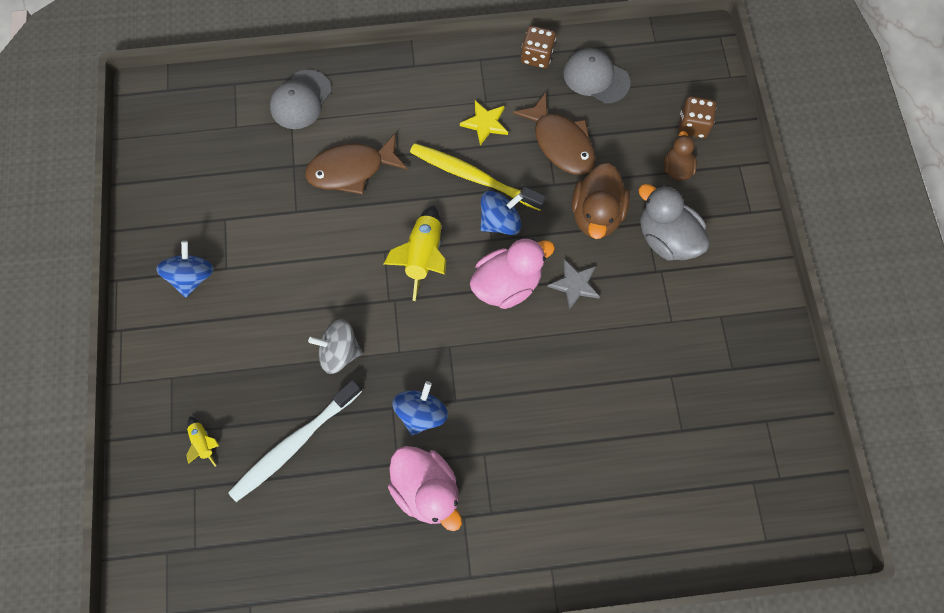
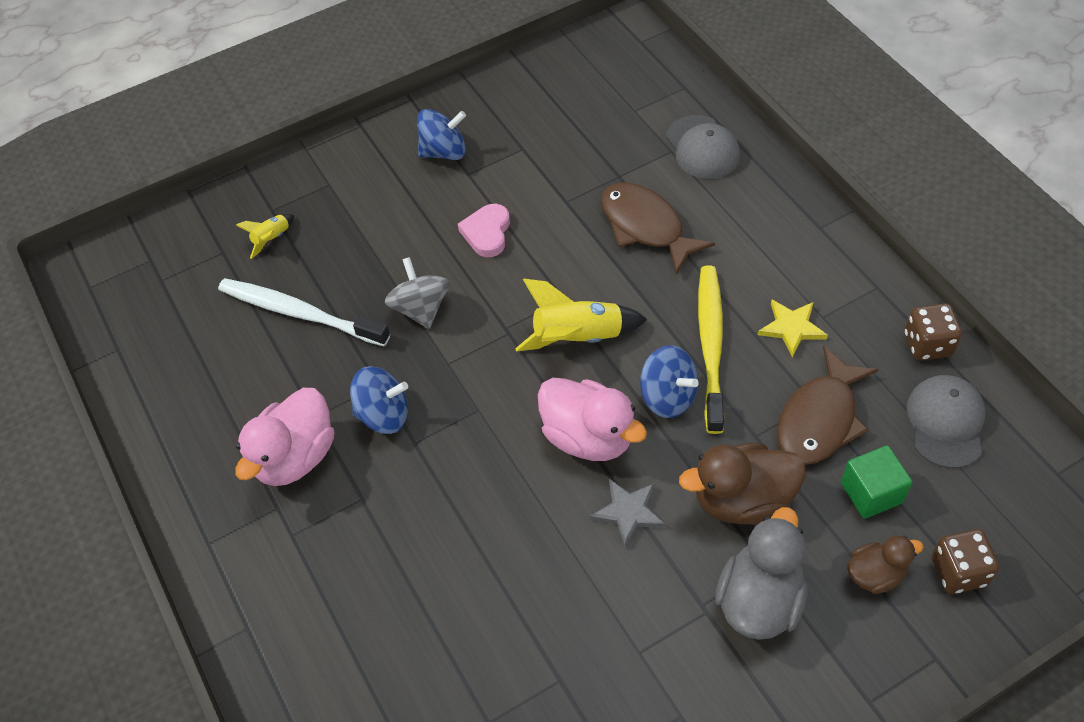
camera: 70 degrees right, 15 degrees down
grey cap [270,70,331,129] -> grey cap turned 120 degrees counterclockwise [666,115,740,179]
none -> pink heart [458,204,510,257]
none -> green cube [841,445,913,519]

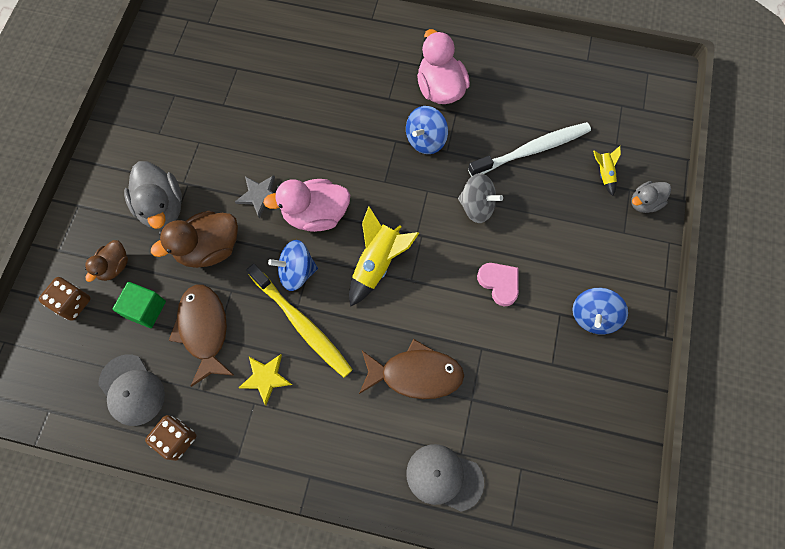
camera: 130 degrees right, 15 degrees up
brown duck [679,443,806,524] -> brown duck turned 150 degrees counterclockwise [151,211,238,268]
none -> grey duck [631,181,671,213]

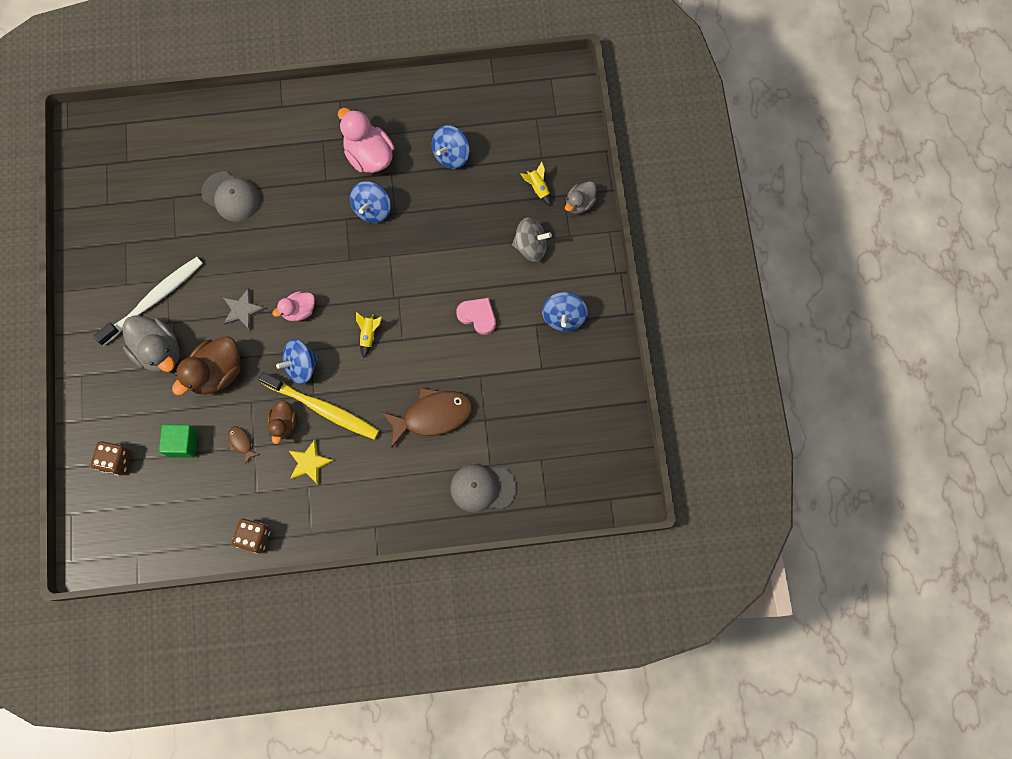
camera: 20 degrees left, 5 degrees up
brown duck [84,240,128,282] -> brown duck moved to [267,400,297,444]
grey cap [98,354,165,426] -> grey cap moved to [202,171,260,222]
brown fish [169,285,235,387] -> brown fish [228,426,259,464], size x0.44
pink duck [263,179,350,232] -> pink duck [272,291,315,321], size x0.59
yellow rocket [349,206,419,307] -> yellow rocket [356,312,382,358], size x0.52
grey spinning top [458,173,503,223] -> grey spinning top moved to [512,218,552,262]
white toothbrush [468,122,591,177] -> white toothbrush moved to [93,257,203,346]
none -> blue spinning top [432,125,470,169]

